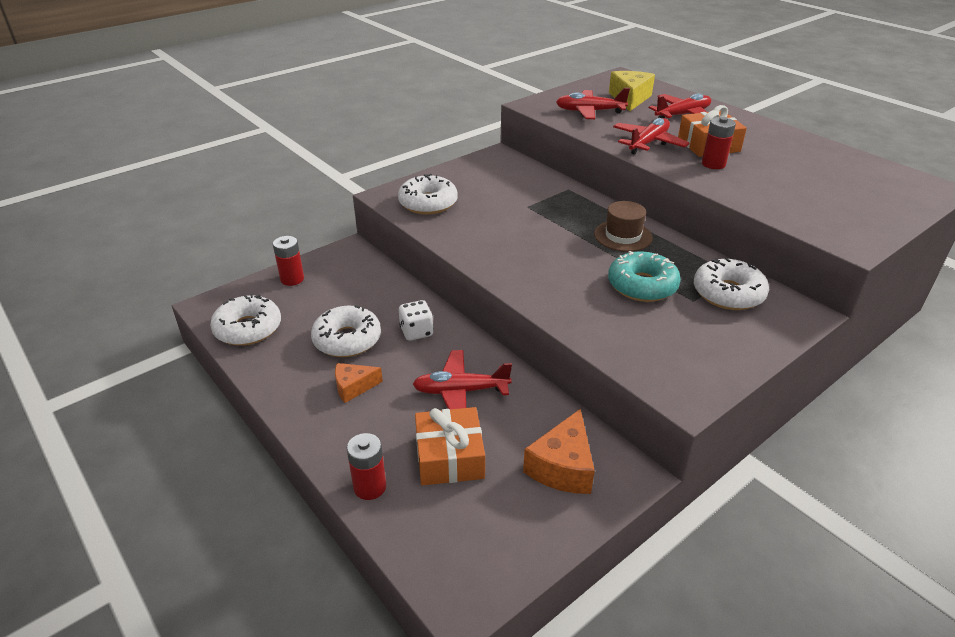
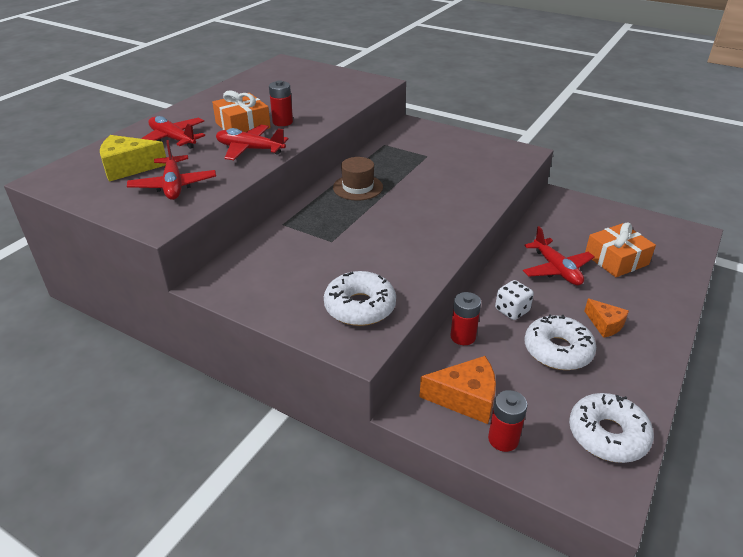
camera: 110 degrees left, 0 degrees up
red battery [347,433,386,500] -> red battery moved to [450,292,481,345]
orange cheese [523,408,595,494] -> orange cheese moved to [419,356,496,424]
turquoise donut [608,251,681,302] -> none
white donut [694,257,769,310] -> none

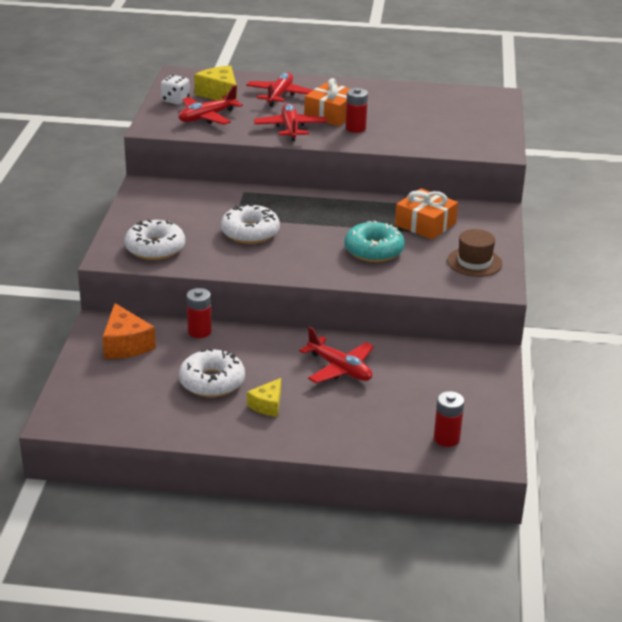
camera: 65 degrees right, 5 degrees down
brown hat [333,157,383,201] -> brown hat moved to [447,229,502,277]
red battery [488,390,527,452] -> red battery moved to [434,391,464,447]
white dice [495,280,534,320] -> white dice moved to [161,75,190,104]
red plane [523,226,594,285] -> red plane turned 90 degrees counterclockwise [299,327,374,383]
white donut [569,393,654,463] -> white donut moved to [221,203,280,244]
orange gift [585,223,656,277] -> orange gift moved to [395,188,458,240]
orange cheese [585,299,629,338] -> yellow cheese [247,378,281,417]
none -> turquoise donut [345,221,405,262]

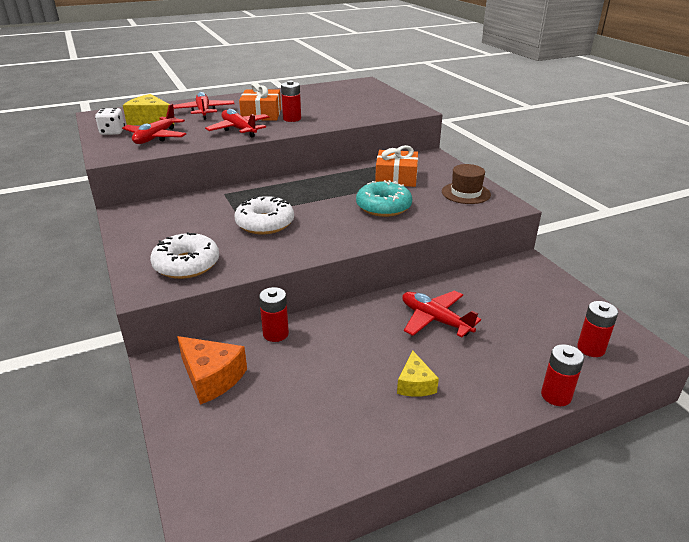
camera: 30 degrees left, 0 degrees up
white donut [179,348,245,397] -> none
red plane [299,327,374,383] -> red plane turned 150 degrees counterclockwise [402,290,481,338]
none -> red battery [541,344,584,406]

